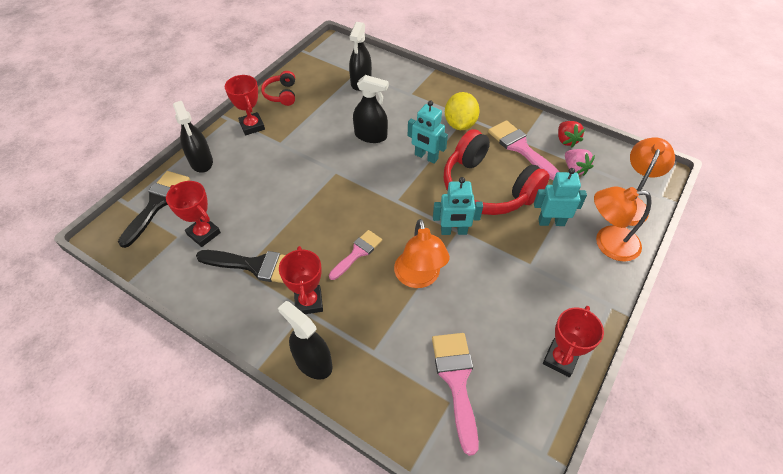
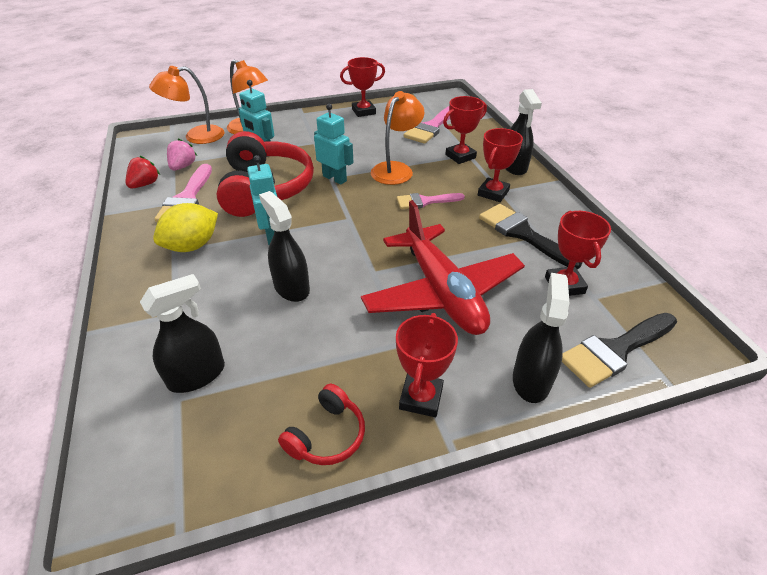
camera: 140 degrees left, 10 degrees down
none -> red plane [361,200,525,335]
none -> red trophy [443,96,487,164]

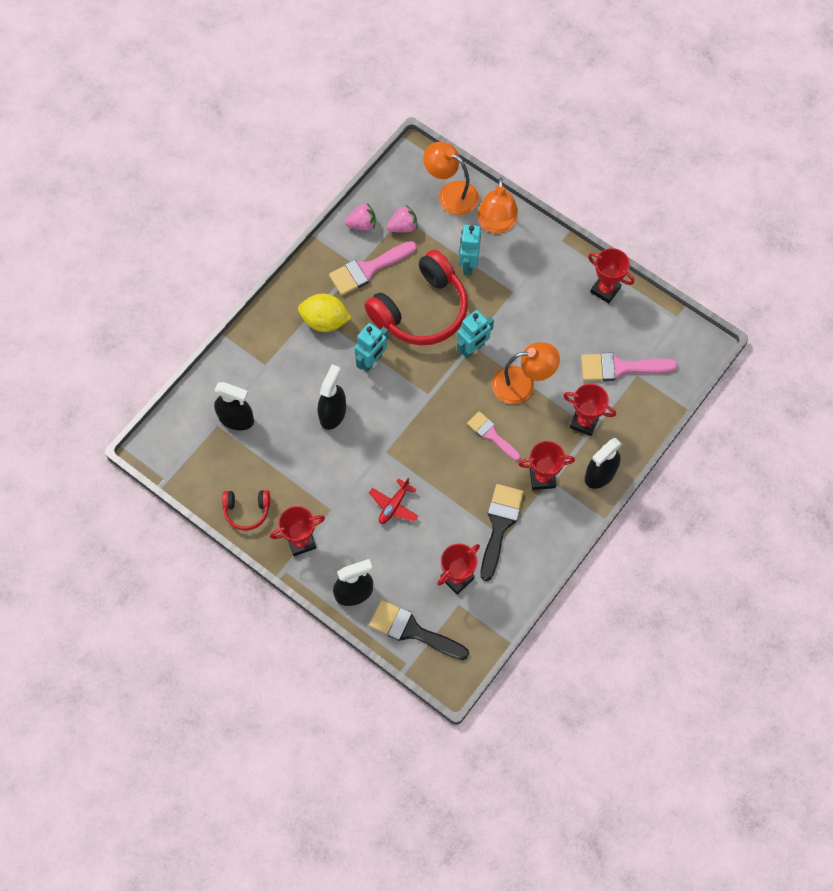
camera: 55 degrees right, 25 degrees up
red strawberry [126,156,160,188] -> pink strawberry [345,203,376,231]
turquoise robot [314,104,353,185] -> turquoise robot turned 45 degrees clockwise [457,310,494,358]
red plane [361,200,525,335] -> red plane [369,478,418,524], size x0.42

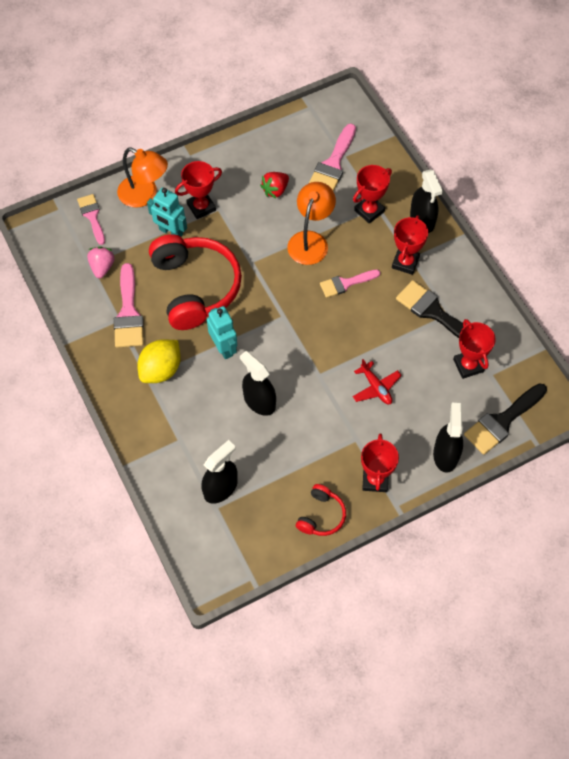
camera: 65 degrees left, 5 degrees down
pink strawberry [345,203,376,231] -> none
orange lamp [423,142,479,215] -> pink brush [77,194,105,245]
turquoise robot [457,310,494,358] -> none
red trophy [588,248,634,304] -> red trophy moved to [175,161,222,219]
none -> red strawberry [260,172,289,198]

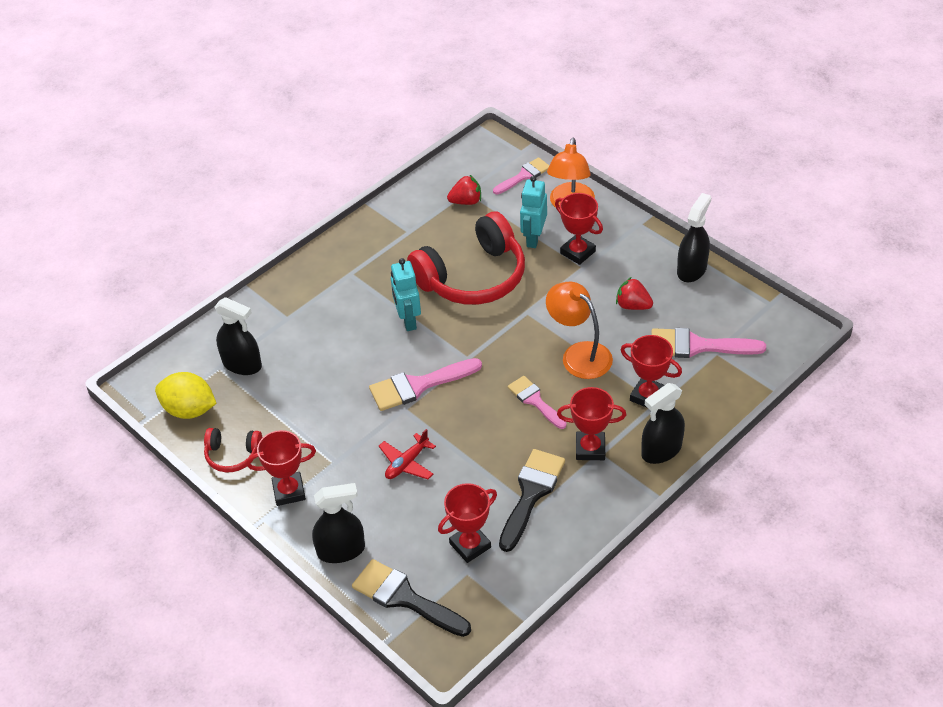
camera: 75 degrees right, 15 degrees down
pink strawberry [87,247,115,278] -> red strawberry [447,175,481,205]
pink brush [114,263,144,348] -> pink brush moved to [369,358,482,411]
yellow lemon [137,339,181,383] -> yellow lemon moved to [155,372,217,419]
turquoise robot [207,306,237,359] -> turquoise robot turned 120 degrees clockwise [391,258,421,331]
black spray bottle [240,351,276,416] -> black spray bottle moved to [677,193,711,282]
orange lamp [287,182,336,265] -> orange lamp turned 135 degrees counterclockwise [546,282,613,379]

